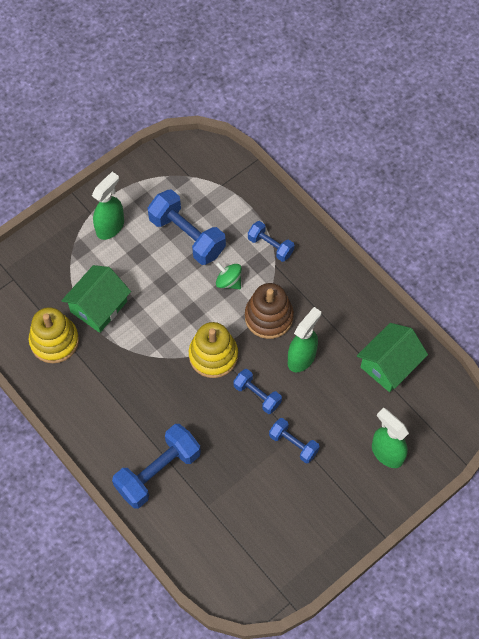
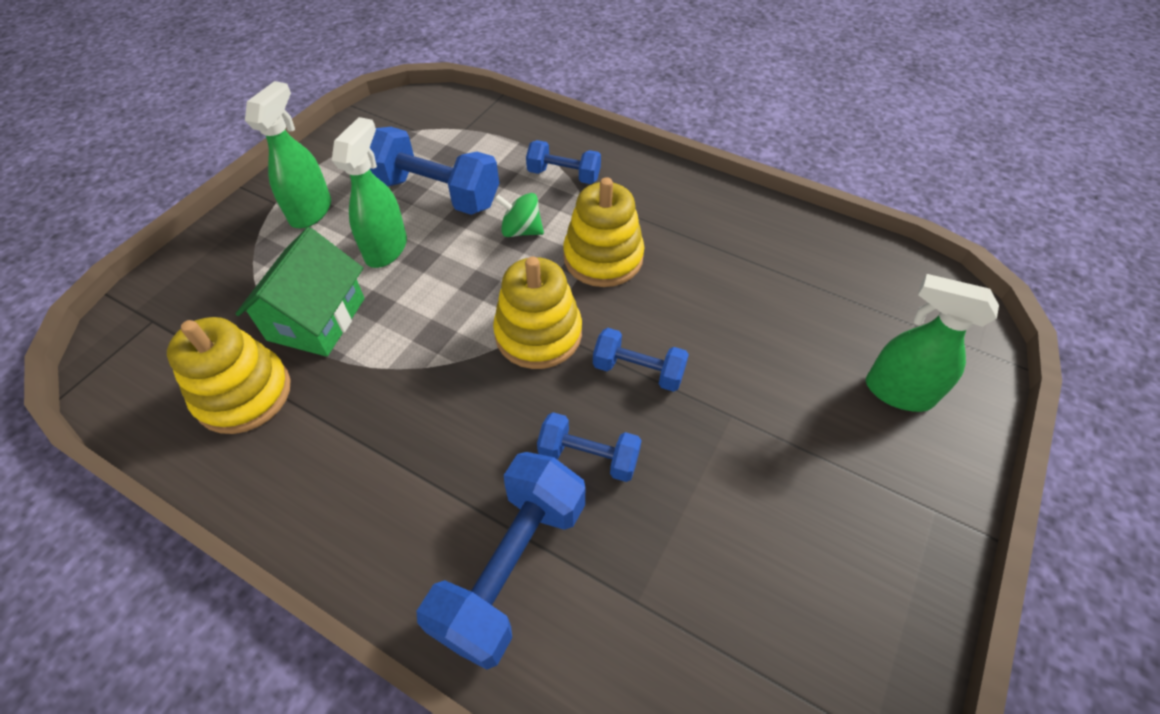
camera: 20 degrees left, 10 degrees down
brown stacking toy [245,283,294,339] -> yellow stacking toy [563,177,644,287]
blue dumbbell [269,418,320,463] -> blue dumbbell moved to [537,412,642,482]
green spray bottle [288,307,321,372] -> green spray bottle moved to [332,117,407,268]
green house [357,323,428,392] -> none

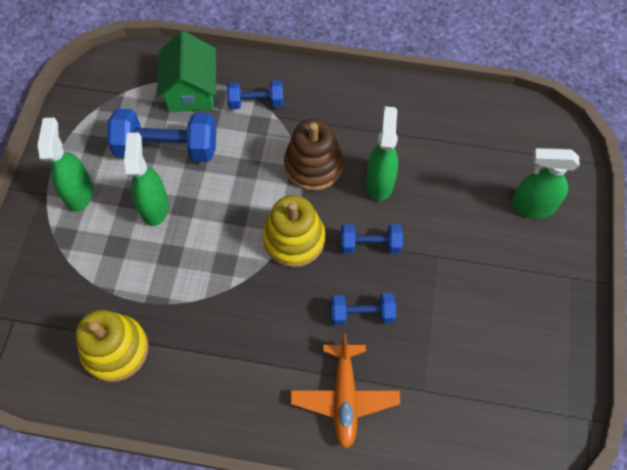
camera: 20 degrees left, 10 degrees up
green house [235,227,365,357] -> green house moved to [157,31,216,112]
blue dumbbell [417,452,585,670] -> orange plane [290,334,400,449]
green spinning top [494,193,544,237] -> none
yellow stacking toy [563,177,644,287] -> brown stacking toy [284,119,343,191]
none -> green spray bottle [366,106,398,201]

